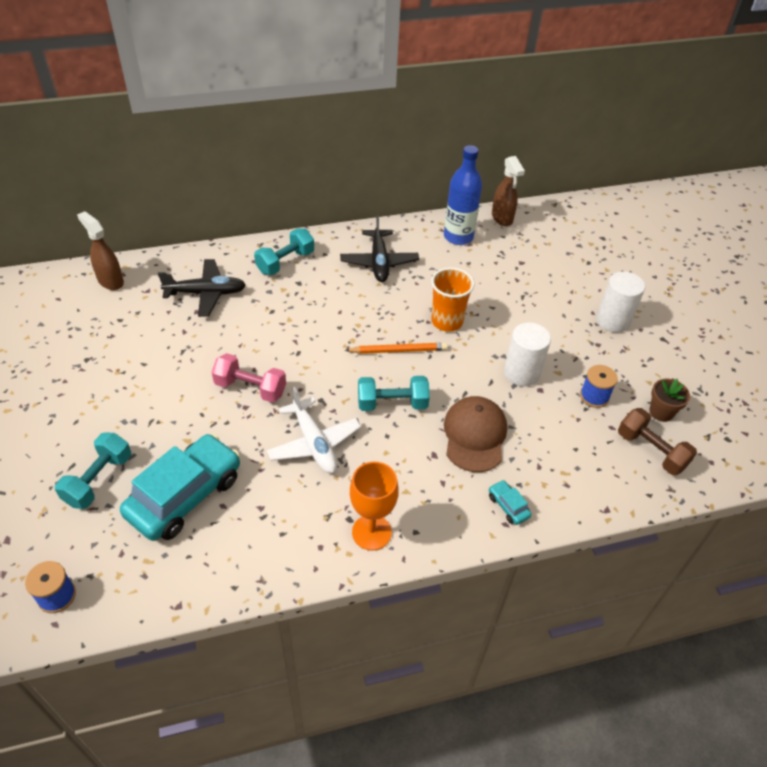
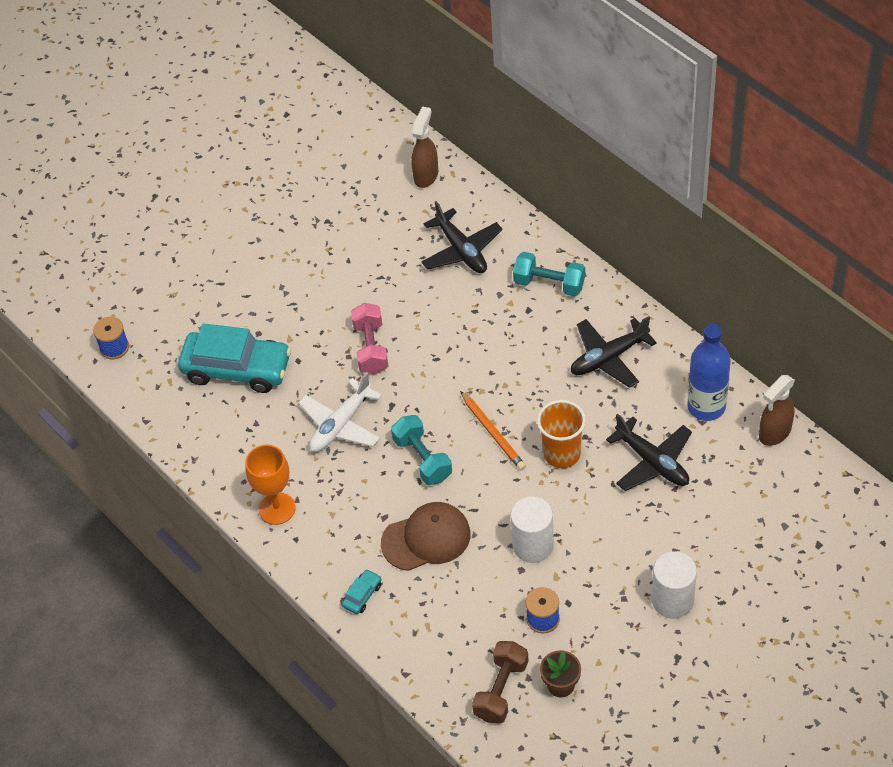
camera: 70 degrees right, 5 degrees up
turquoise dumbbell [55,433,131,509] -> none
none -> black plane [606,413,692,491]

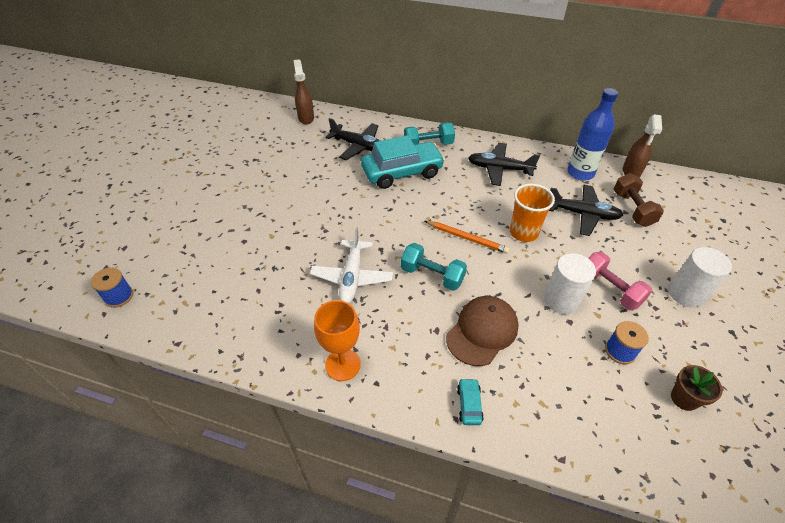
camera: 35 degrees left, 5 degrees down
turquoise car [178,323,291,393] -> turquoise car moved to [361,135,445,189]
pink dumbbell [351,303,388,374] -> pink dumbbell moved to [588,252,652,310]
brown dumbbell [472,641,529,724] -> brown dumbbell moved to [613,173,664,227]
black plane [571,316,657,388] -> black plane turned 75 degrees clockwise [468,143,540,186]

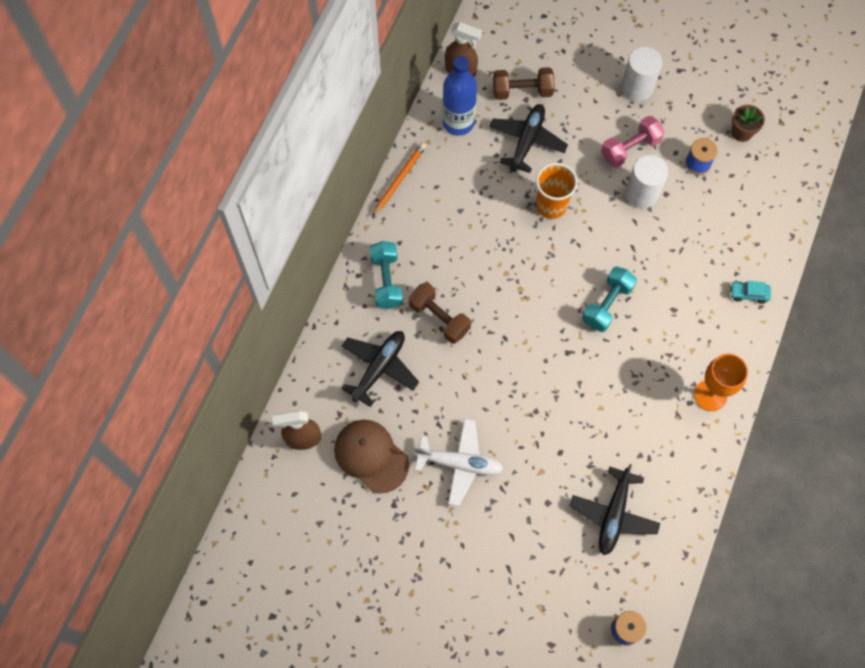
camera: 85 degrees left, 20 degrees up
white plane [310,227,393,303] -> white plane moved to [414,418,503,506]
turquoise car [361,135,445,189] -> brown dumbbell [409,282,471,344]
orange pencil [425,221,510,254] -> orange pencil moved to [372,142,426,217]
brown cap [446,296,519,366] -> brown cap moved to [334,420,409,493]
black plane [468,143,540,186] -> black plane moved to [570,464,660,555]

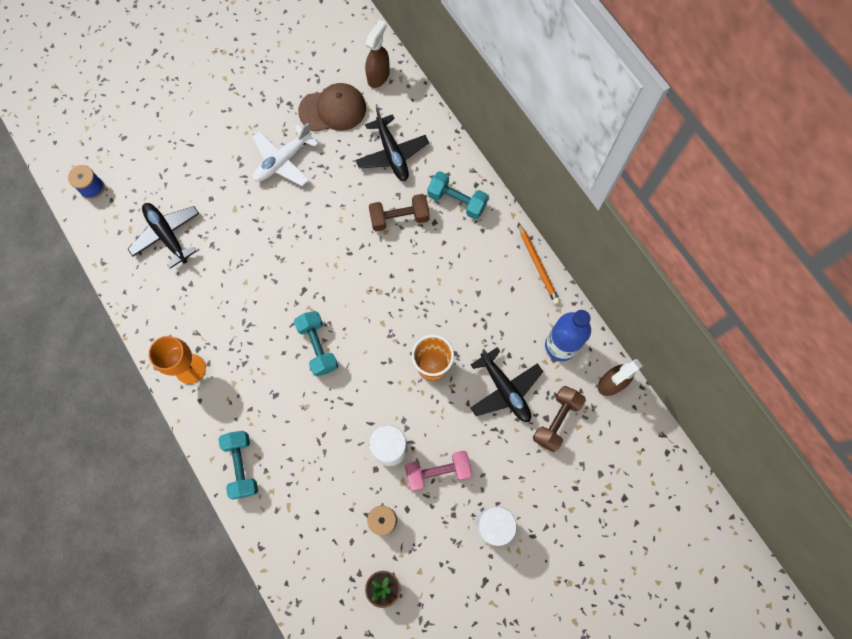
camera: 125 degrees right, 5 degrees up
pink dumbbell [601,116,665,168] -> pink dumbbell turned 75 degrees clockwise [405,450,472,491]
turquoise car [730,281,771,304] -> turquoise dumbbell [218,431,258,499]

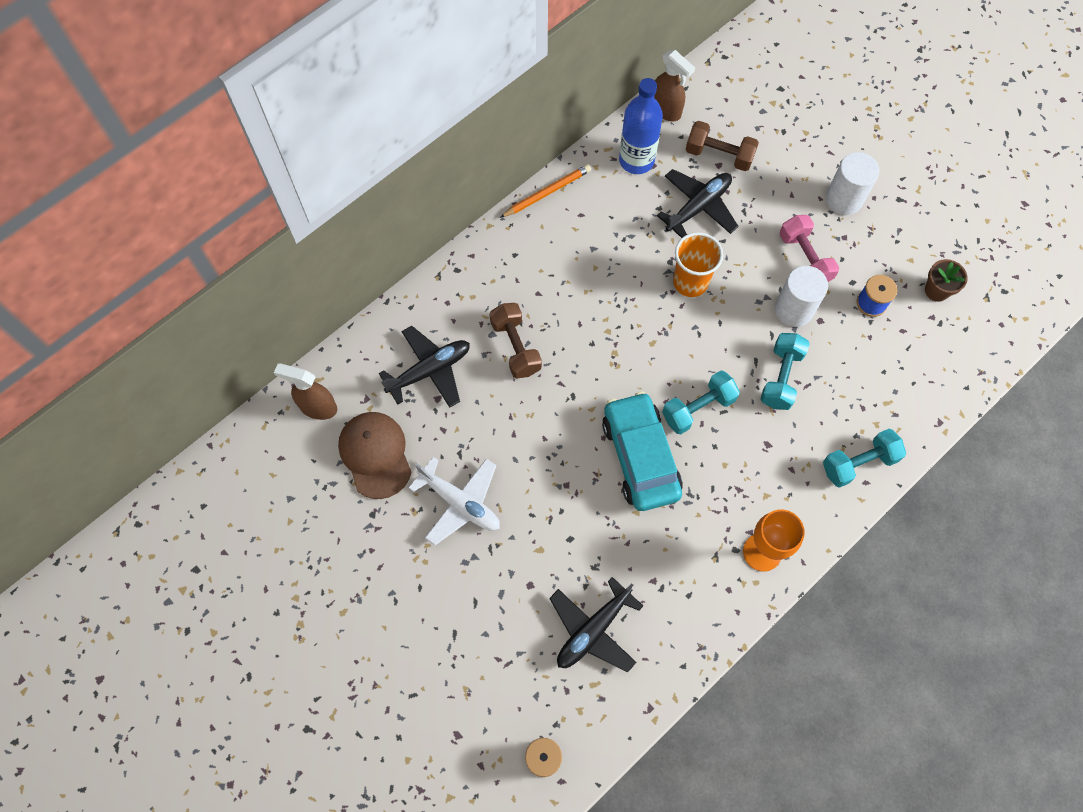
camera: 100 degrees left, 5 degrees down
turquoise dumbbell [427,171,488,219] -> turquoise dumbbell moved to [760,333,810,410]
none -> turquoise car [602,391,683,511]

